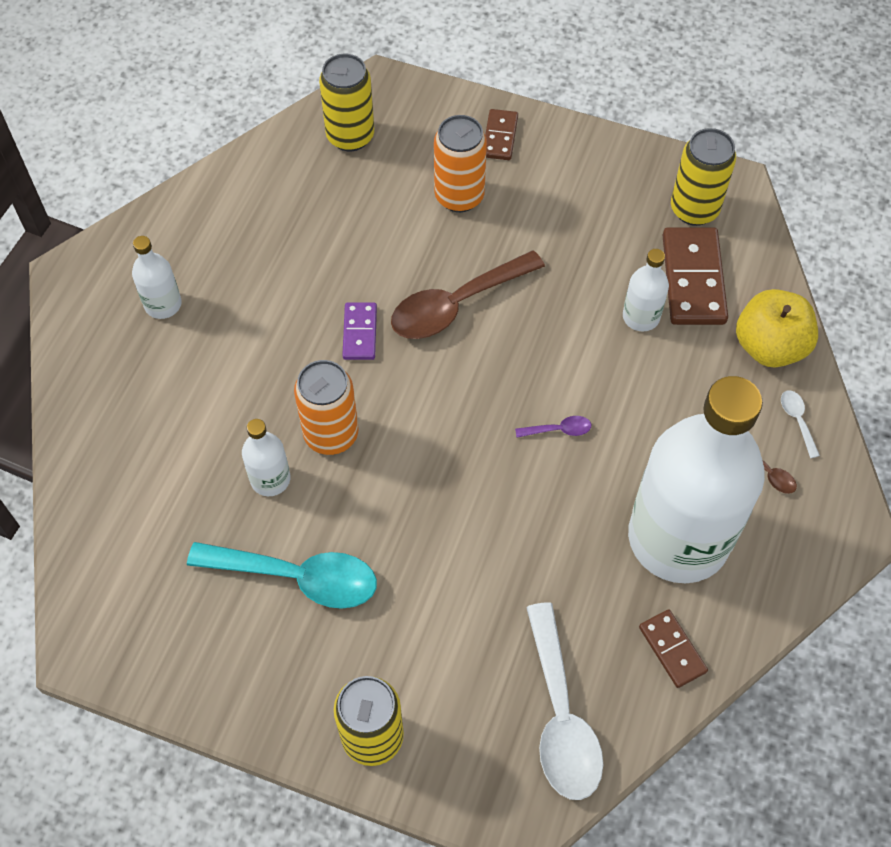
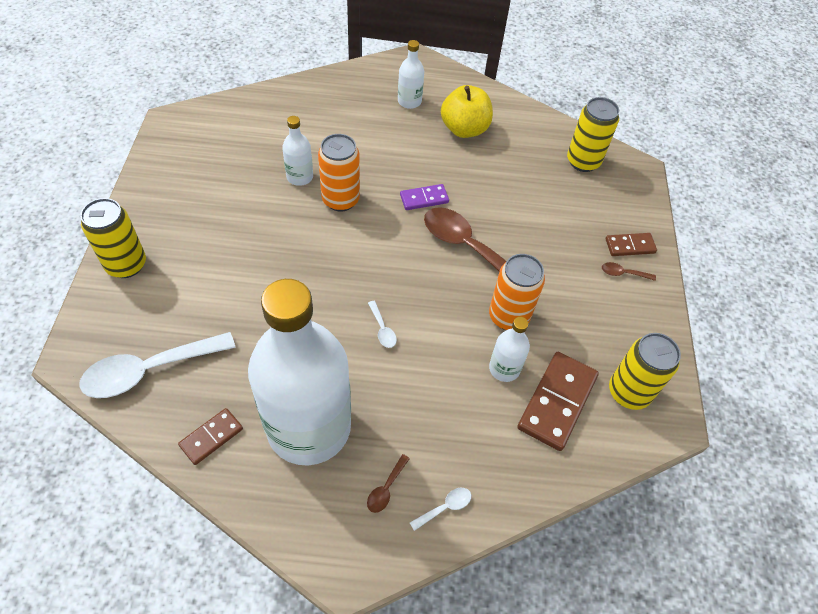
camera: 70 degrees right, 5 degrees down
turquoise spoon [187,542,377,609] -> none
orange can [434,115,487,212] -> orange can moved to [489,254,545,330]
purple spoon [515,416,591,438] -> white spoon [368,301,397,348]
brown domino [662,227,728,325] -> brown domino turned 45 degrees counterclockwise [517,352,599,451]
yellow apple [736,289,818,368] -> yellow apple moved to [441,85,493,138]
none -> brown spoon [602,262,656,281]

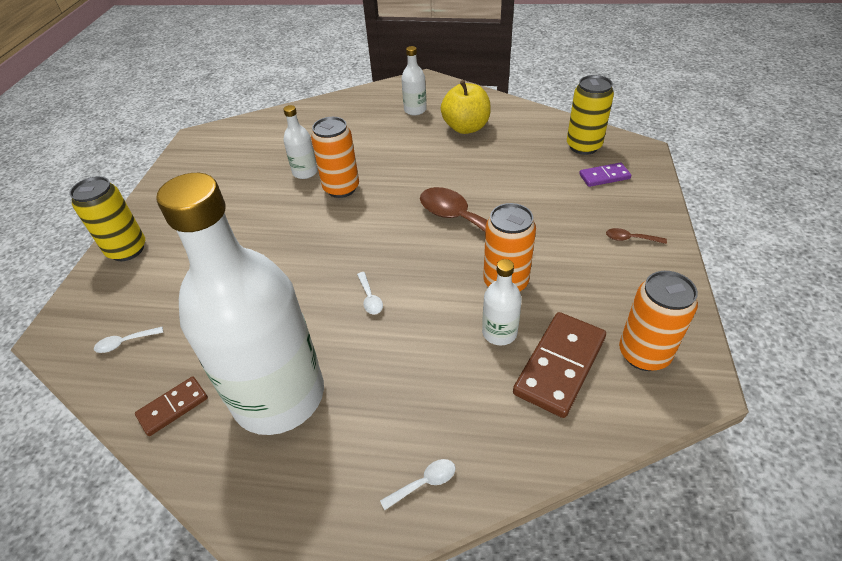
camera: 10 degrees right, 10 degrees down
white spoon [79,332,236,398] -> white spoon [94,326,163,353], size x0.42
brown spoon [367,454,410,513] -> none
purple domino [400,184,449,210] -> purple domino moved to [579,163,631,187]
brown domino [605,233,657,256] -> none
yellow can [609,333,681,410] -> orange can [619,271,698,371]

